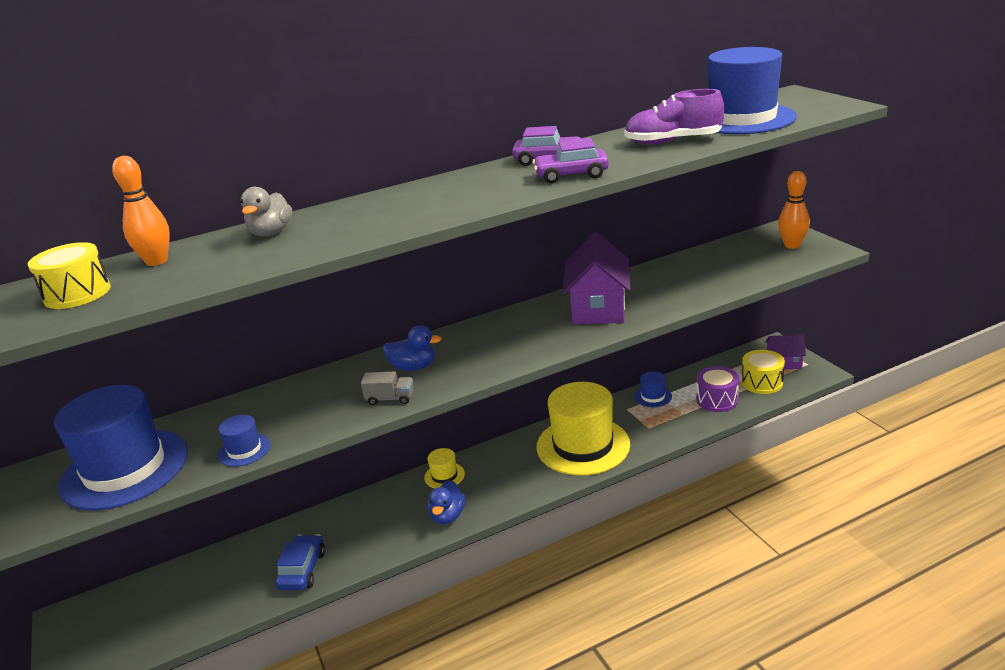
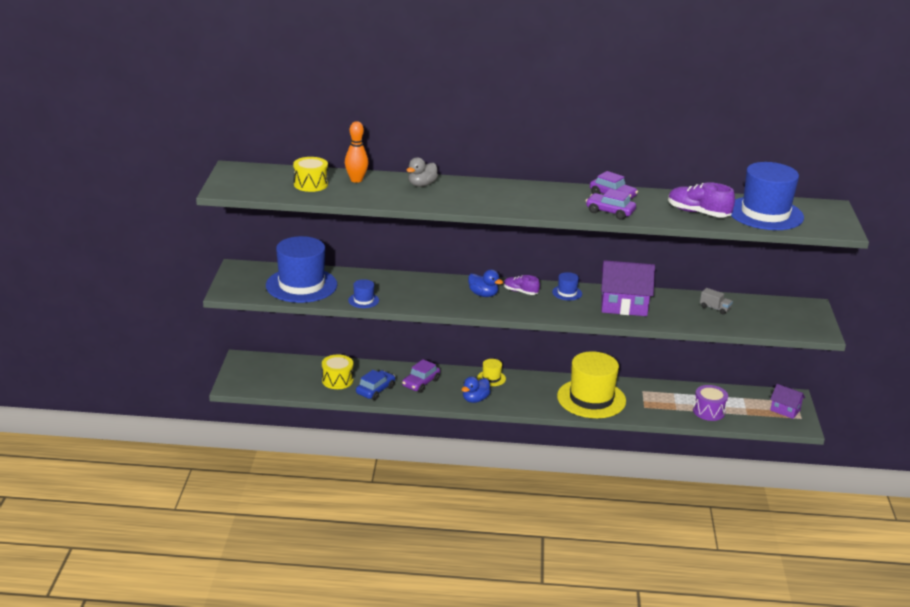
camera: 25 degrees right, 0 degrees up
grey truck [361,371,414,405] -> grey truck moved to [700,288,733,315]
purple house [563,232,631,325] -> purple house turned 60 degrees clockwise [601,260,655,316]
blue hat [634,371,672,407] -> blue hat moved to [552,272,582,300]
yellow drum [741,350,785,394] -> yellow drum moved to [322,355,353,389]
orange bowling pin [778,171,810,249] -> none
none -> purple car [402,359,440,393]
none -> purple shoe [504,275,540,295]

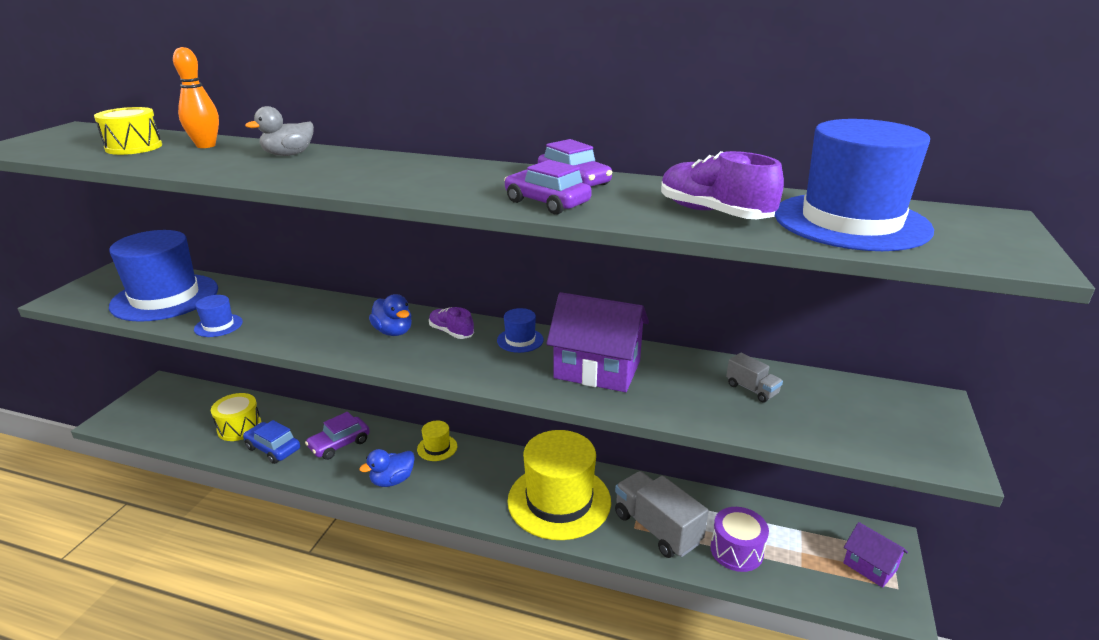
camera: 15 degrees right, 0 degrees up
blue car [356,370,395,400] -> blue car turned 105 degrees counterclockwise [243,420,300,464]
none -> grey truck [615,471,708,558]

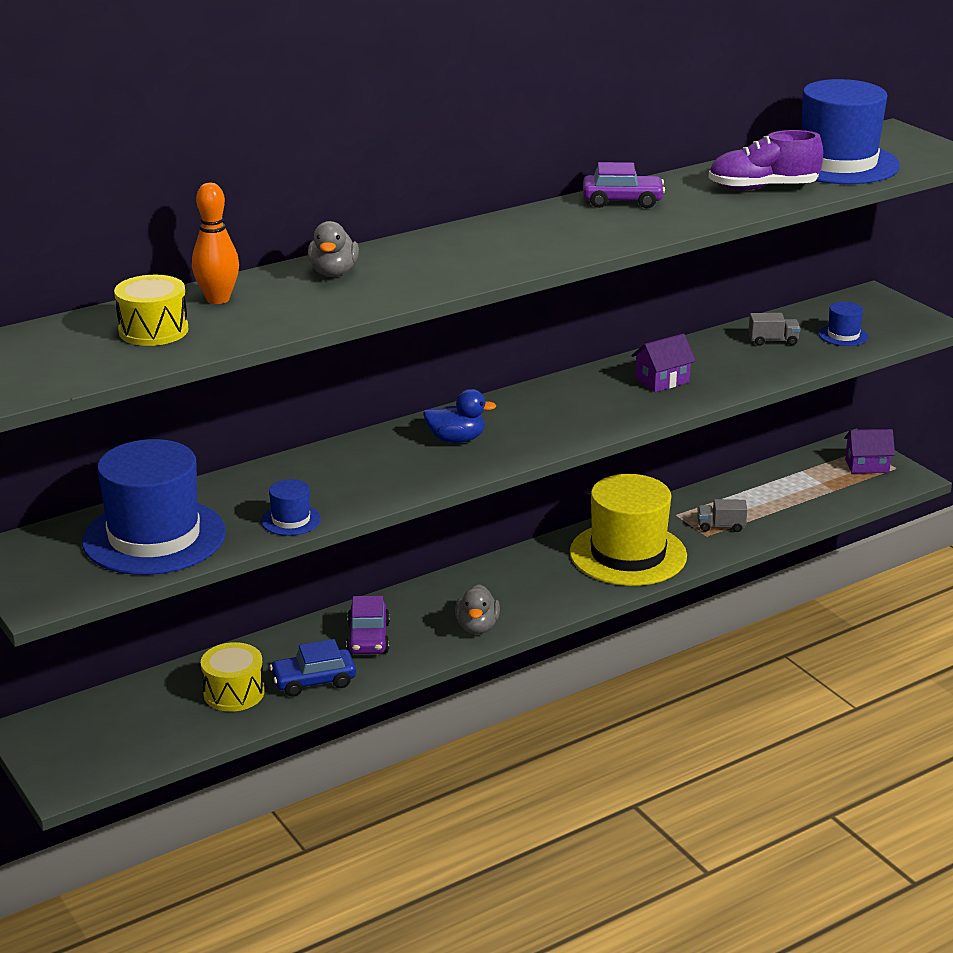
camera: 50 degrees left, 0 degrees up
blue duck [359,449,415,487] -> grey duck [455,584,500,634]
yellow hat [417,421,457,461] -> none
purple shoe [429,307,474,339] -> none
blue hat [497,308,544,353] -> blue hat moved to [819,302,869,346]
purple car [504,160,591,215] -> none
purple house [546,292,649,392] -> purple house [631,334,696,392], size x0.56
grey truck [615,471,708,558] -> grey truck [697,499,747,532], size x0.50
purple drum [710,507,769,572] -> none

